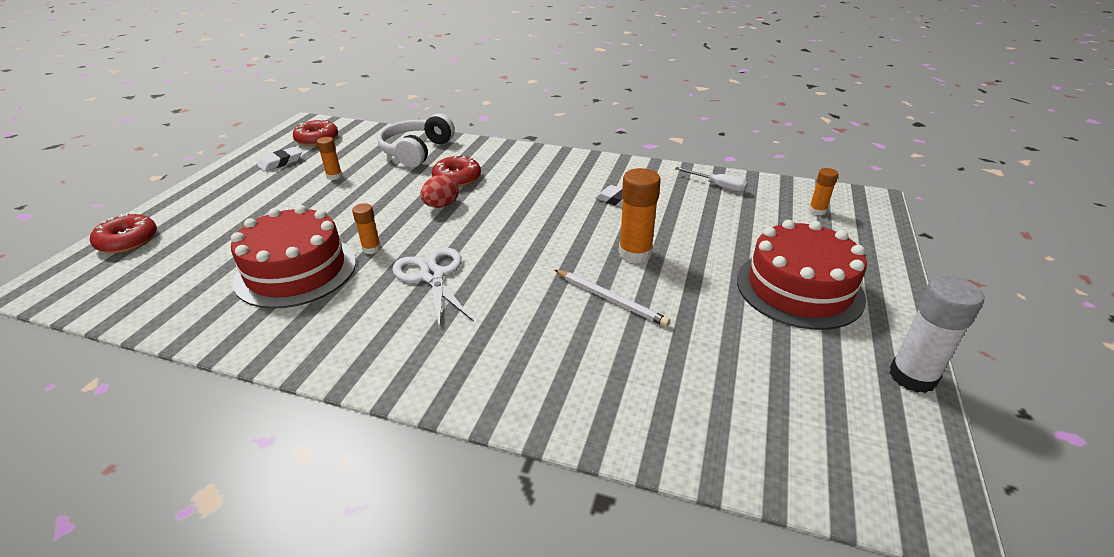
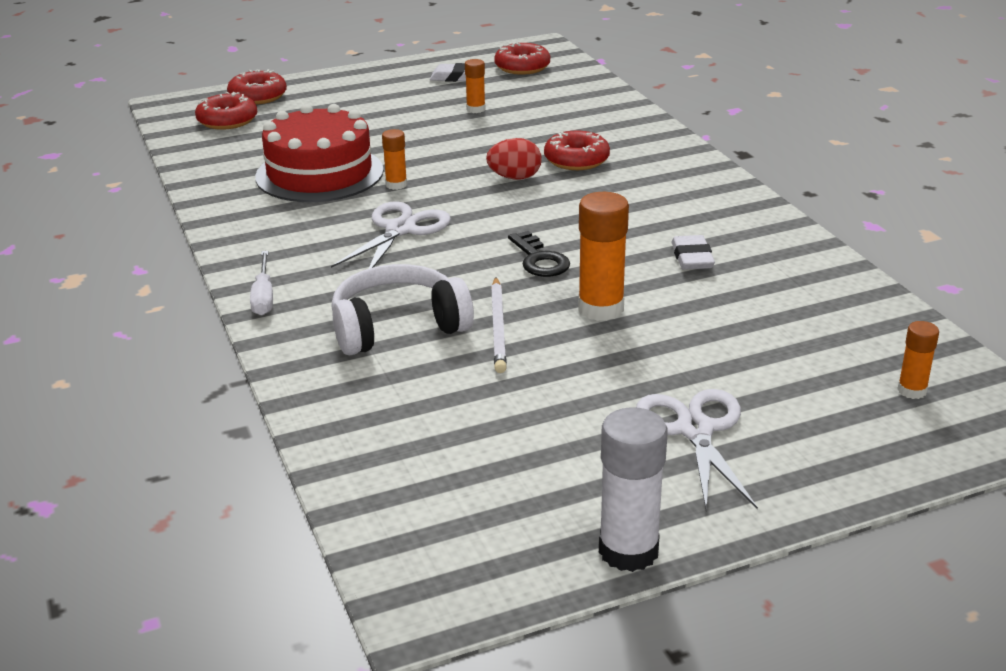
camera: 50 degrees right, 5 degrees down
white headphones [377,114,455,168] -> white headphones moved to [331,264,474,355]
white screwdriver [675,167,748,192] -> white screwdriver moved to [250,251,273,315]
red cake [737,220,867,330] -> white scissors [636,389,758,509]
none -> red donut [195,92,257,130]
none -> black key [508,231,570,277]

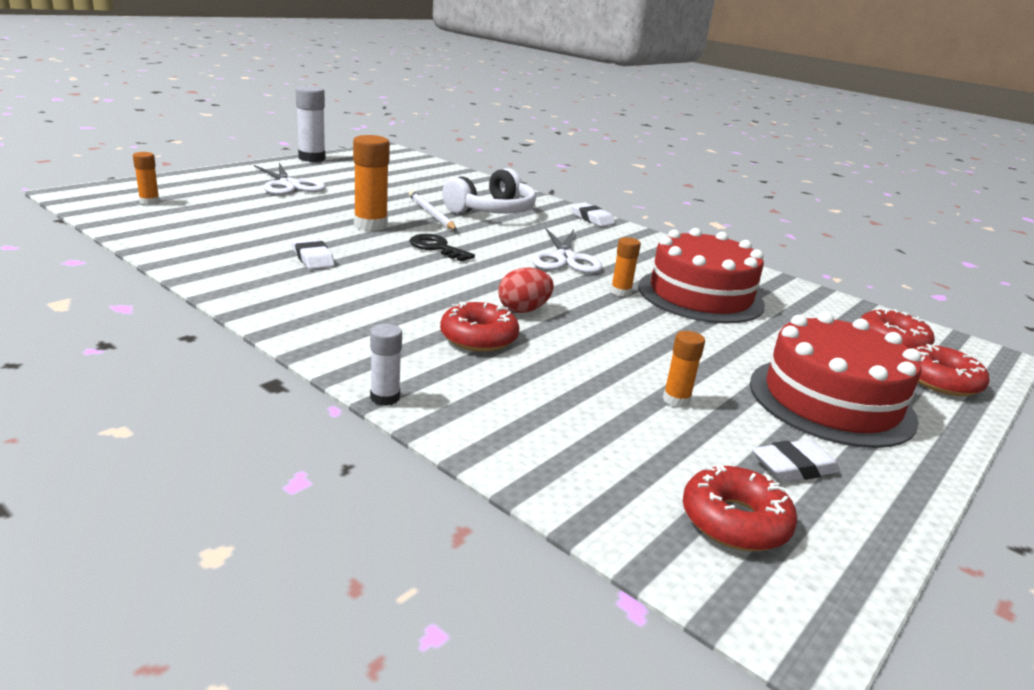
camera: 150 degrees right, 5 degrees down
white screwdriver [250,251,273,315] -> white eraser [571,202,615,227]
none -> white glue stick [370,324,402,406]
none -> red cake [750,312,922,448]

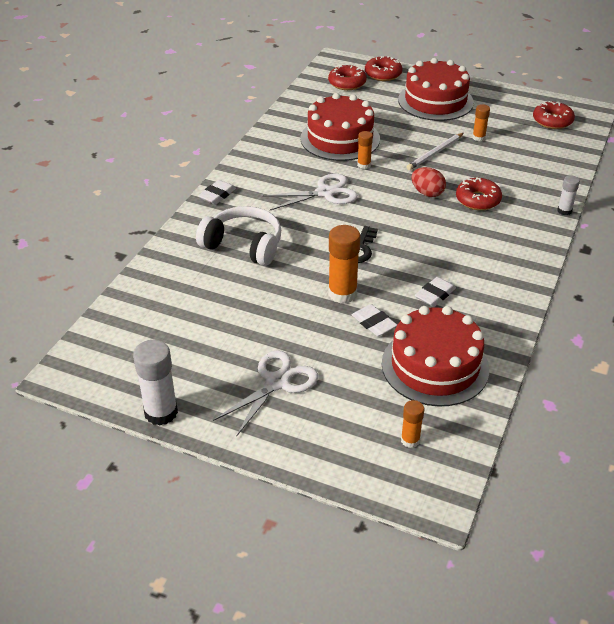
camera: 105 degrees left, 15 degrees up
white pencil [409,191,457,230] -> white pencil moved to [407,133,464,170]
white eraser [752,439,841,482] -> white eraser moved to [352,304,397,336]
none -> red cake [382,306,489,407]

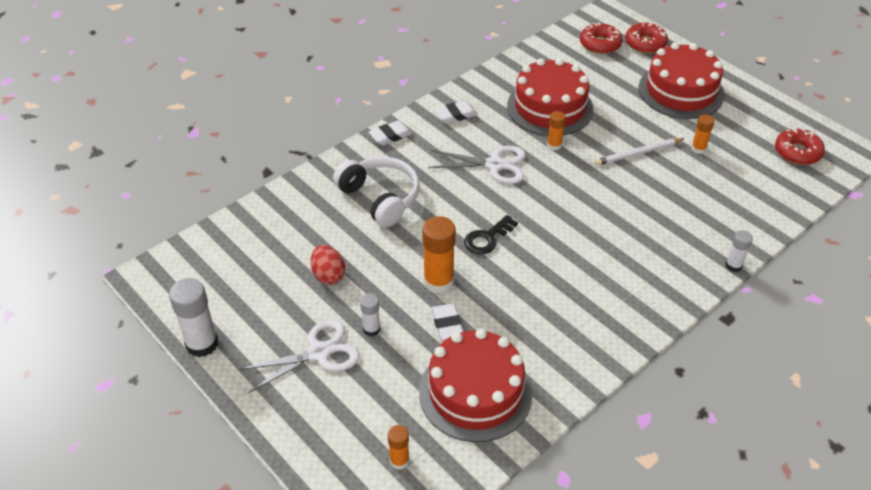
camera: 25 degrees right, 5 degrees up
red egg [411,167,446,197] -> red egg moved to [311,245,345,285]
white eraser [415,277,456,307] -> white eraser moved to [435,101,478,123]
red donut [456,177,502,210] -> none
none -> white glue stick [360,293,380,336]

